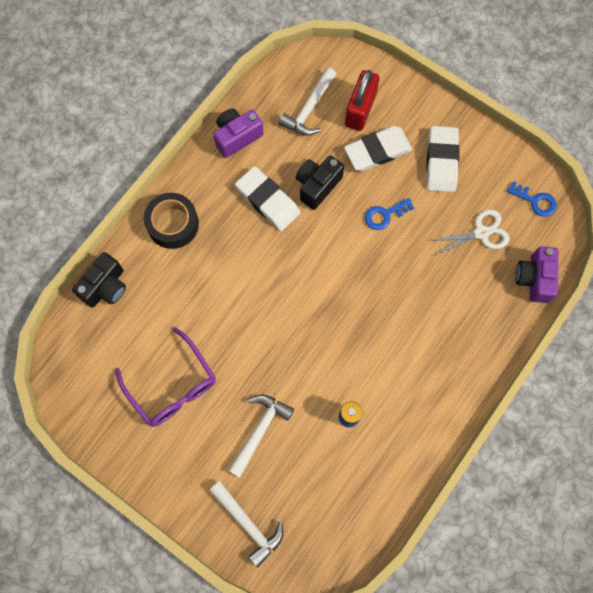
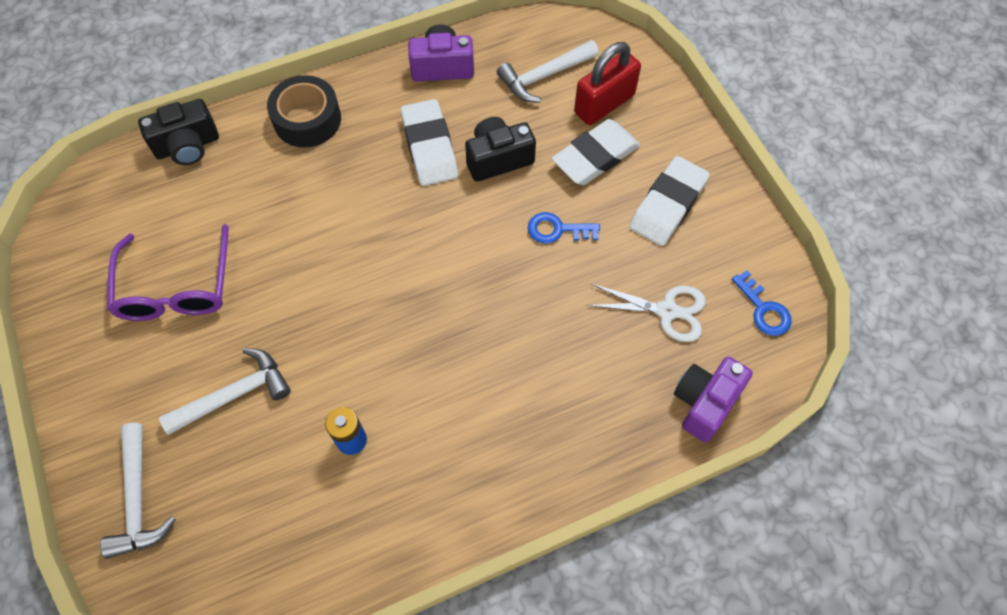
camera: 30 degrees right, 10 degrees down
white eraser [344,126,412,171] -> white eraser turned 45 degrees counterclockwise [552,119,640,185]

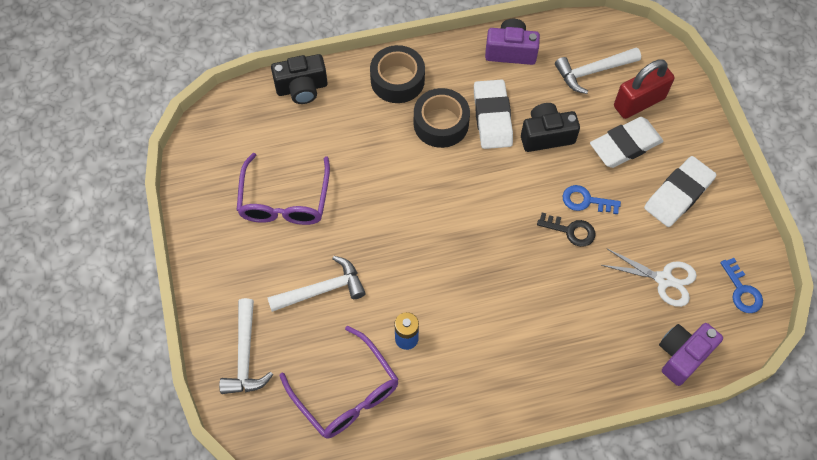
camera: 10 degrees right, 0 degrees up
none -> purple glasses [280,326,399,439]
none -> black tape [414,88,470,148]
none -> black key [537,212,595,247]

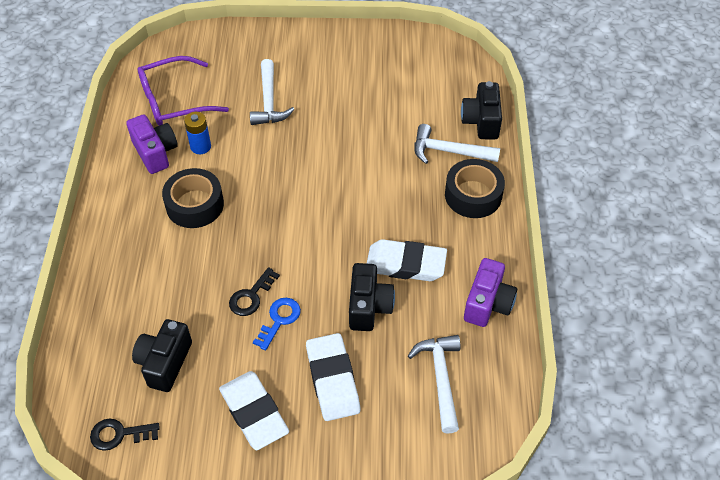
camera: 105 degrees right, 10 degrees down
white hammer [219,298,273,394] -> white hammer moved to [415,124,500,164]
purple glasses [236,153,330,225] -> none
black tape [414,88,470,148] -> black tape moved to [162,168,224,228]
white scissors [602,249,697,307] -> black camera [132,319,192,392]
red padlock [614,59,675,119] -> none
purple camera [659,323,723,386] -> purple camera moved to [126,114,178,174]
blue key [720,258,763,313] -> black key [90,419,160,451]

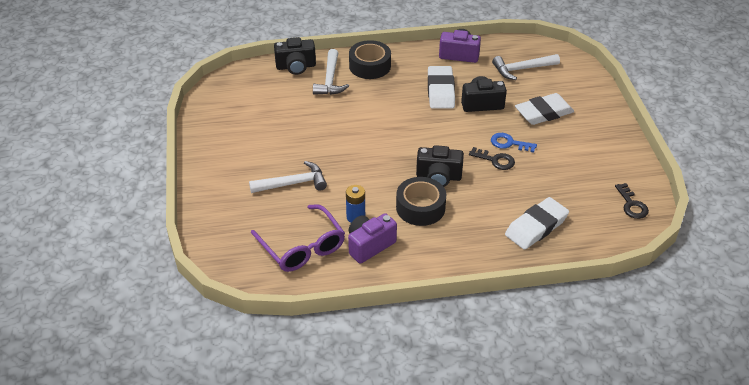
camera: 100 degrees left, 10 degrees down
black camera [132,319,192,392] -> black camera moved to [416,145,464,187]
white eraser [219,371,289,450] -> white eraser moved to [505,197,569,250]

